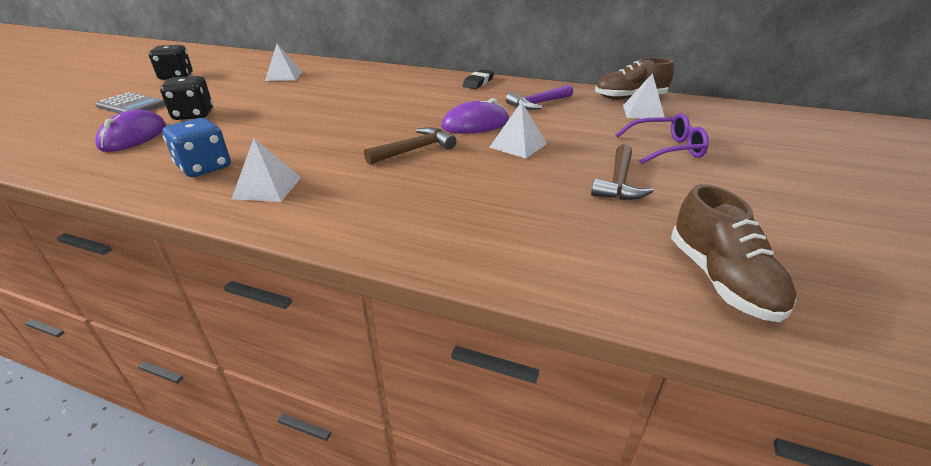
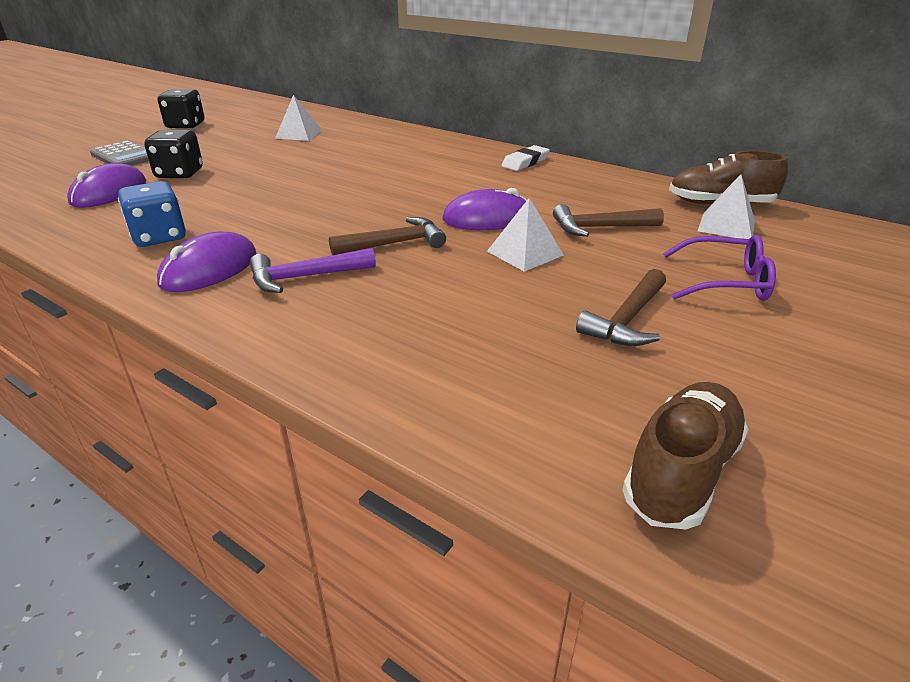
camera: 15 degrees right, 0 degrees up
white pyramid [232,138,301,202] -> purple mouse [157,232,256,292]
black eraser [463,69,494,89] -> white eraser [502,145,550,171]
purple hammer [506,85,573,110] -> purple hammer moved to [250,248,376,293]
brown shoe [671,184,796,322] -> brown shoe turned 150 degrees counterclockwise [622,382,749,530]
none -> brown hammer [553,204,664,237]

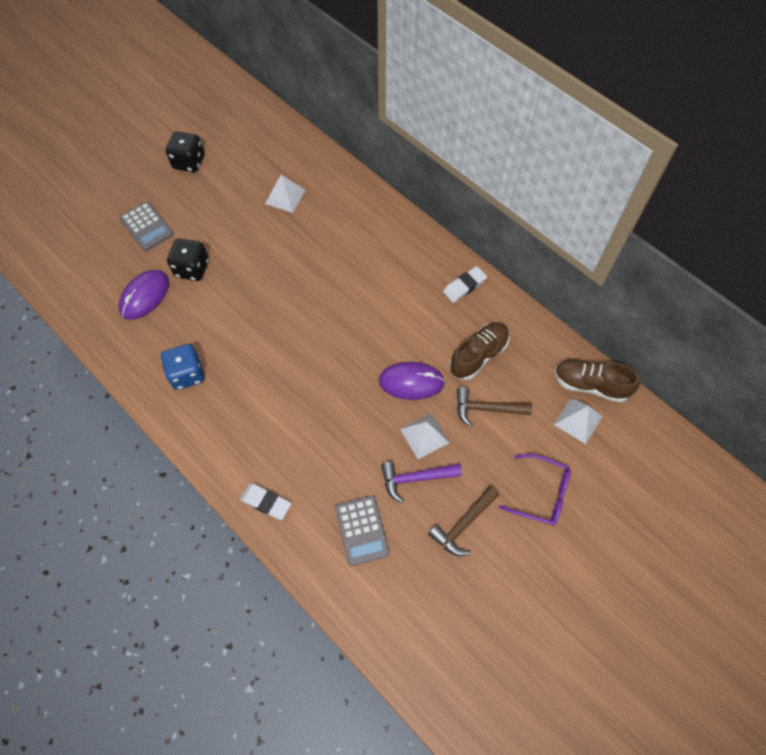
camera: 10 degrees right, 30 degrees up
purple mouse [157,232,256,292] -> none
purple hammer [250,248,376,293] -> purple hammer moved to [381,462,462,503]
brown hammer [329,217,446,255] -> none
brown shoe [622,382,749,530] -> brown shoe moved to [449,322,510,380]
none -> white eraser [240,483,292,520]
none -> grey calculator [335,495,390,566]

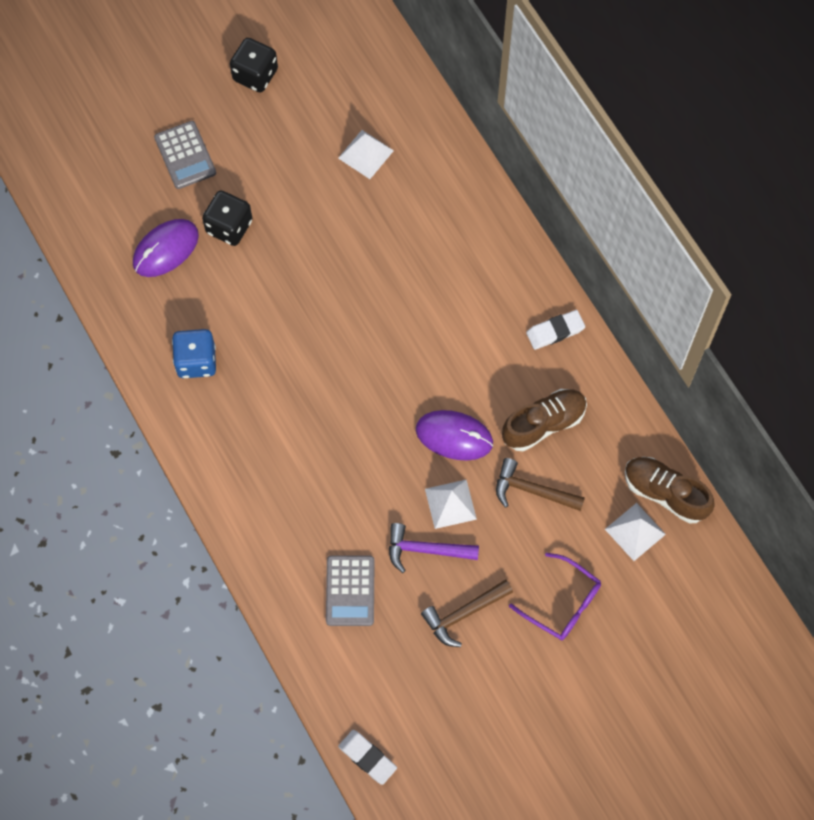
camera: 15 degrees right, 5 degrees up
white eraser [240,483,292,520] -> white eraser moved to [338,730,397,785]

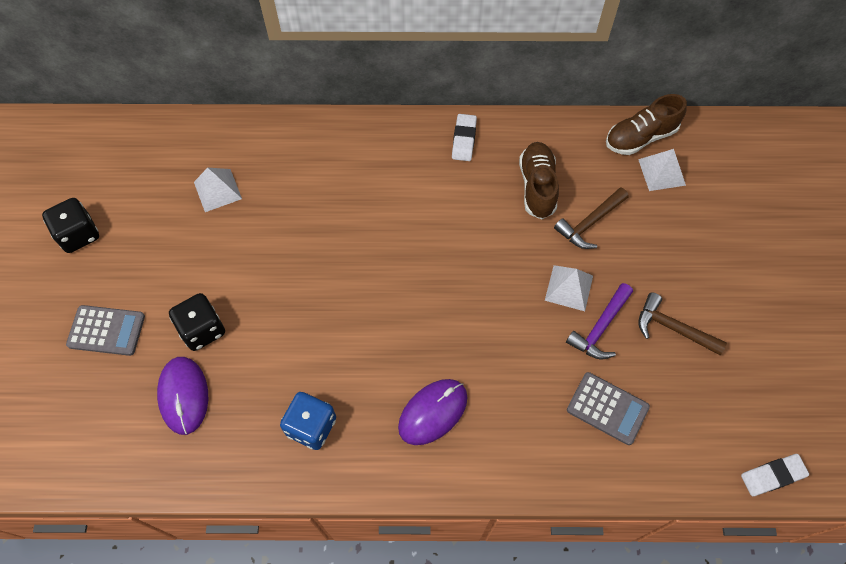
camera: 60 degrees left, 5 degrees down
purple mouse [416,410,493,461] -> purple mouse moved to [398,379,468,445]
brown hammer [421,580,513,647] -> brown hammer turned 120 degrees clockwise [639,293,727,355]
purple glasses [509,553,601,640] -> none

